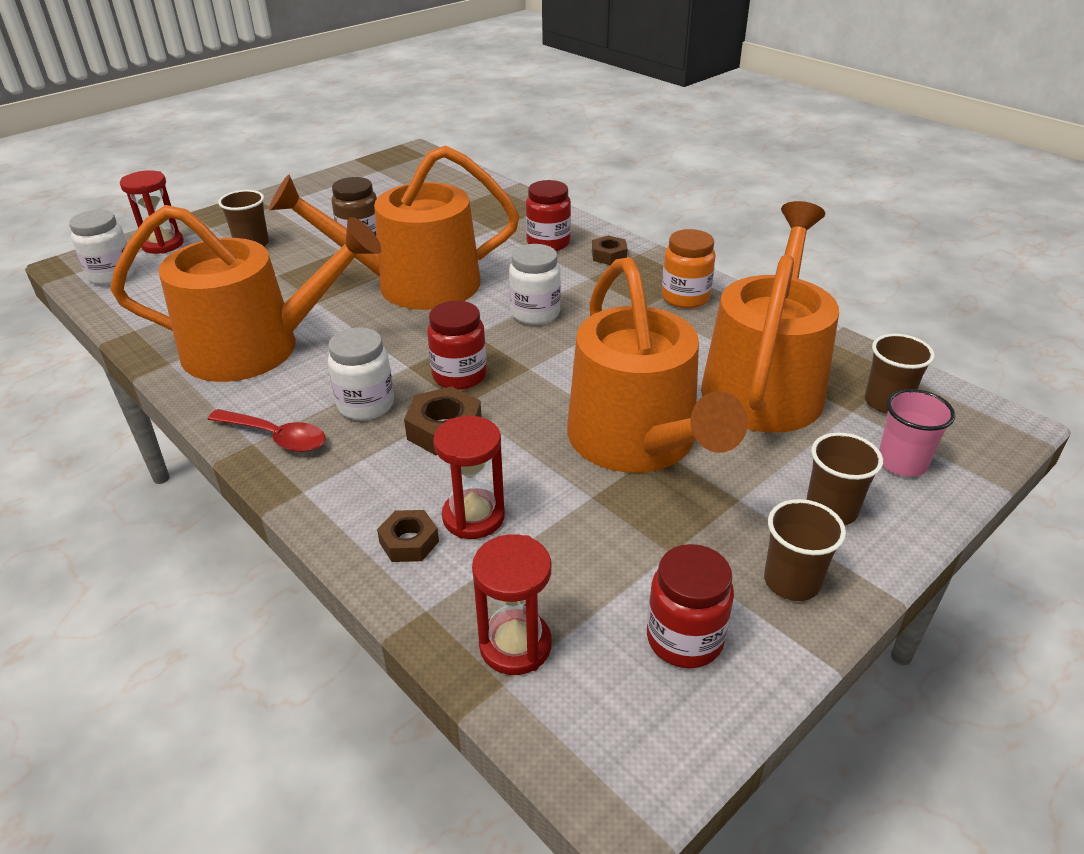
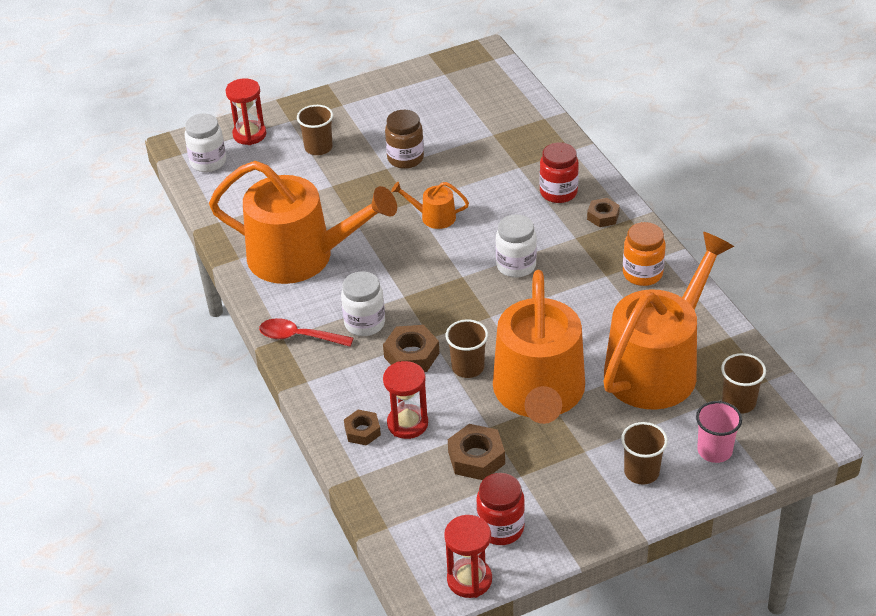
camera: 20 degrees right, 5 degrees up
red spoon [207,409,325,452] -> red spoon turned 150 degrees clockwise [259,318,353,347]
orange watering can [269,145,519,310] -> orange watering can [391,182,469,229], size x0.41
red jar [427,301,487,390] -> none
red hourglass [472,534,552,675] -> red hourglass moved to [444,515,492,598]
brown cup [764,499,846,601] -> brown cup moved to [445,319,488,378]
none -> brown nut [448,424,505,480]

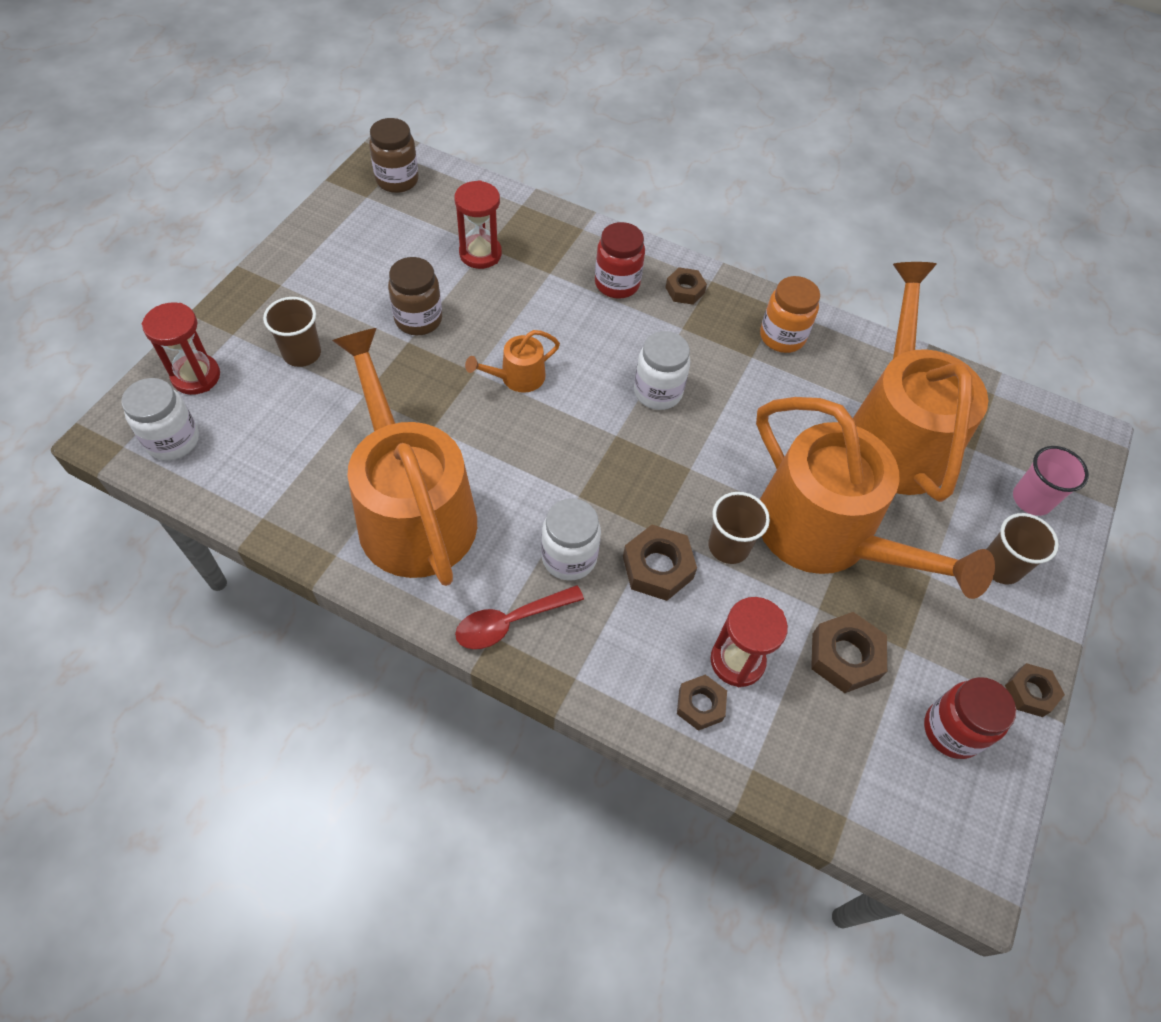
camera: 45 degrees left, 15 degrees up
orange watering can [209,161,397,284] -> orange watering can turned 90 degrees counterclockwise [332,328,477,586]
red hourglass [444,515,492,598] -> red hourglass moved to [454,180,502,269]
brown cup [721,353,766,414] -> none
none -> brown jar [369,118,419,193]
none -> brown nut [1005,663,1065,717]

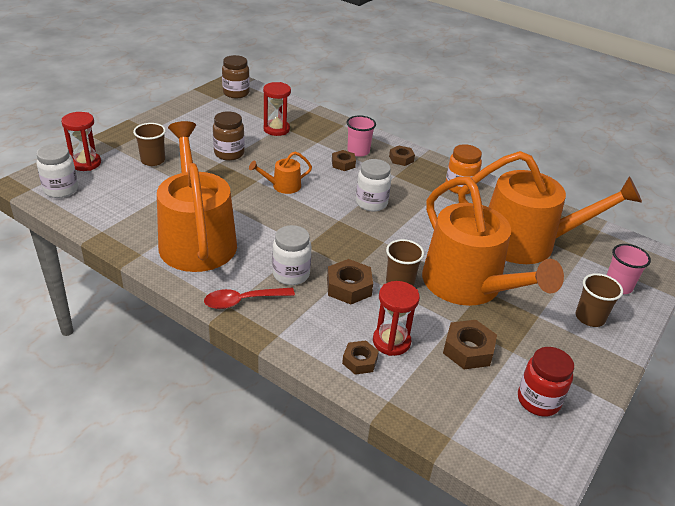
camera: 10 degrees right, 20 degrees down
red jar [595,222,645,299] -> pink cup [347,115,376,157]
orange watering can [853,262,988,502] -> orange watering can turned 90 degrees clockwise [458,151,642,264]
brown nut [1005,663,1065,717] -> brown nut moved to [332,150,356,171]

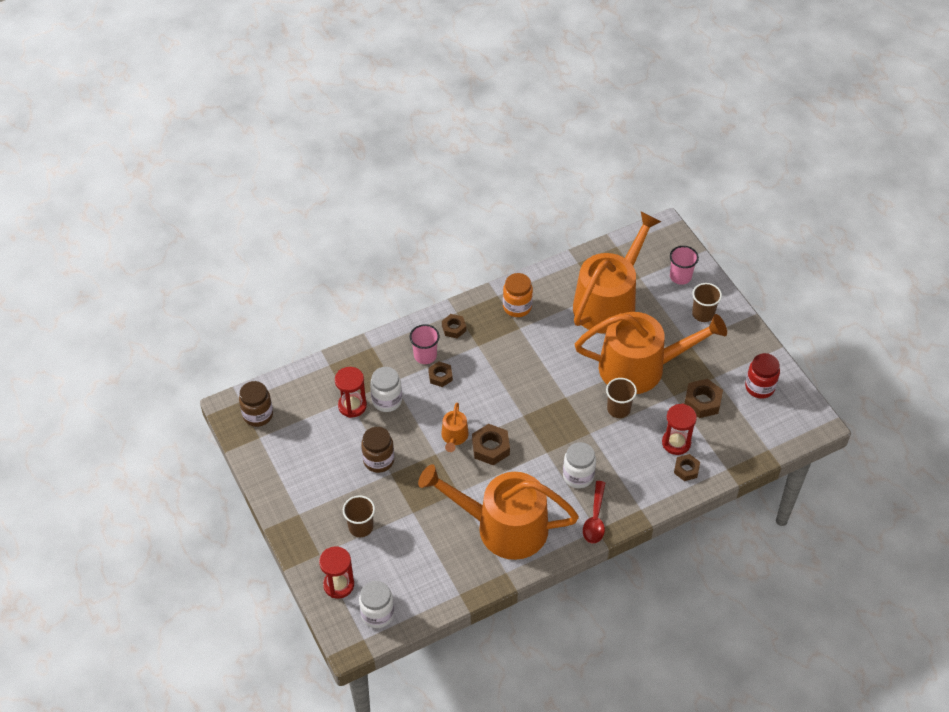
camera: 60 degrees left, 15 degrees up
brown nut [327,259,373,305] -> brown nut moved to [472,424,510,465]
white jar [356,159,391,211] -> white jar moved to [370,367,402,412]

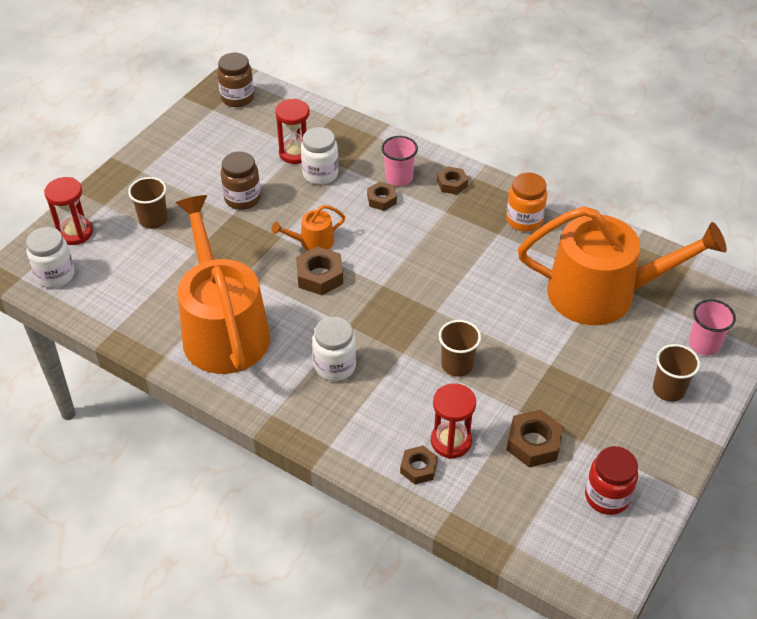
camera: 60 degrees right, 5 degrees down
orange watering can [575,312,727,394] -> none
red spoon [583,481,605,543] -> none

